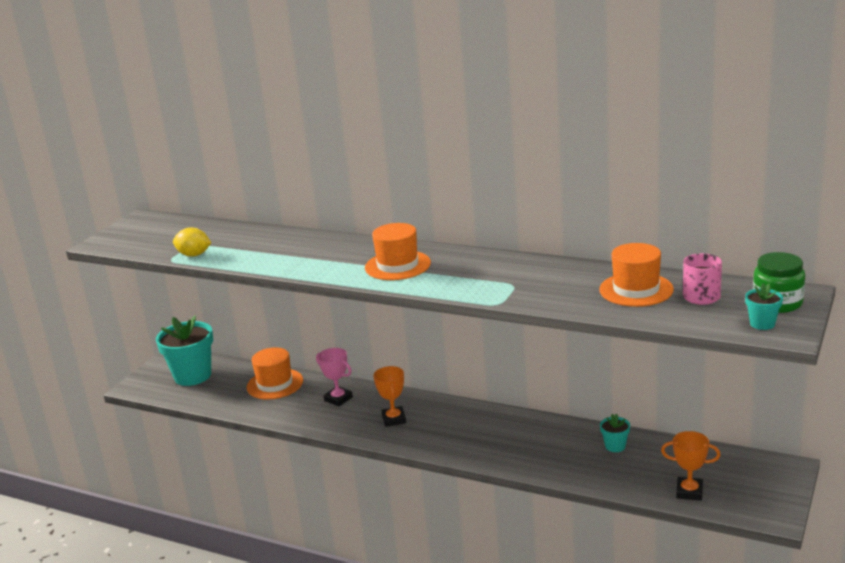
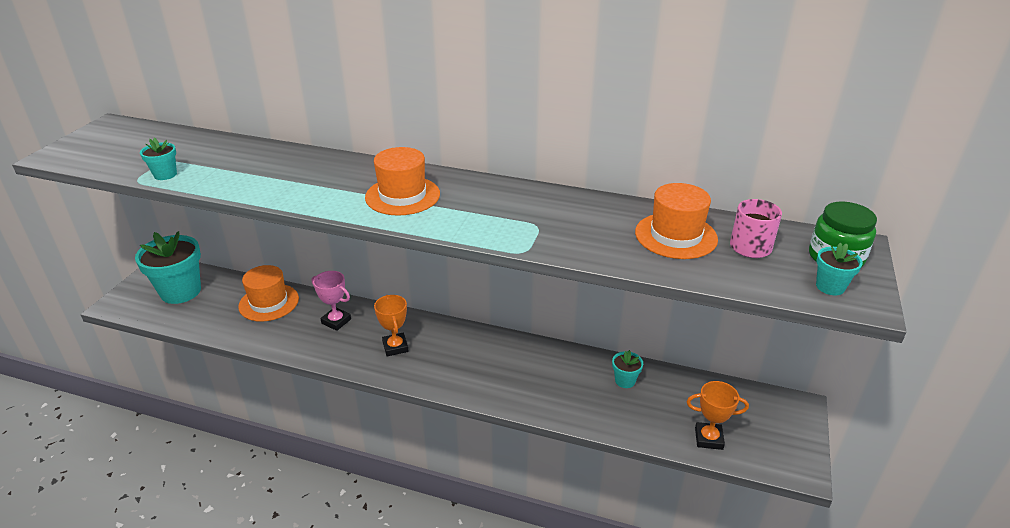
camera: 10 degrees left, 10 degrees up
yellow lemon [173,227,211,257] -> turquoise flower pot [140,138,177,180]

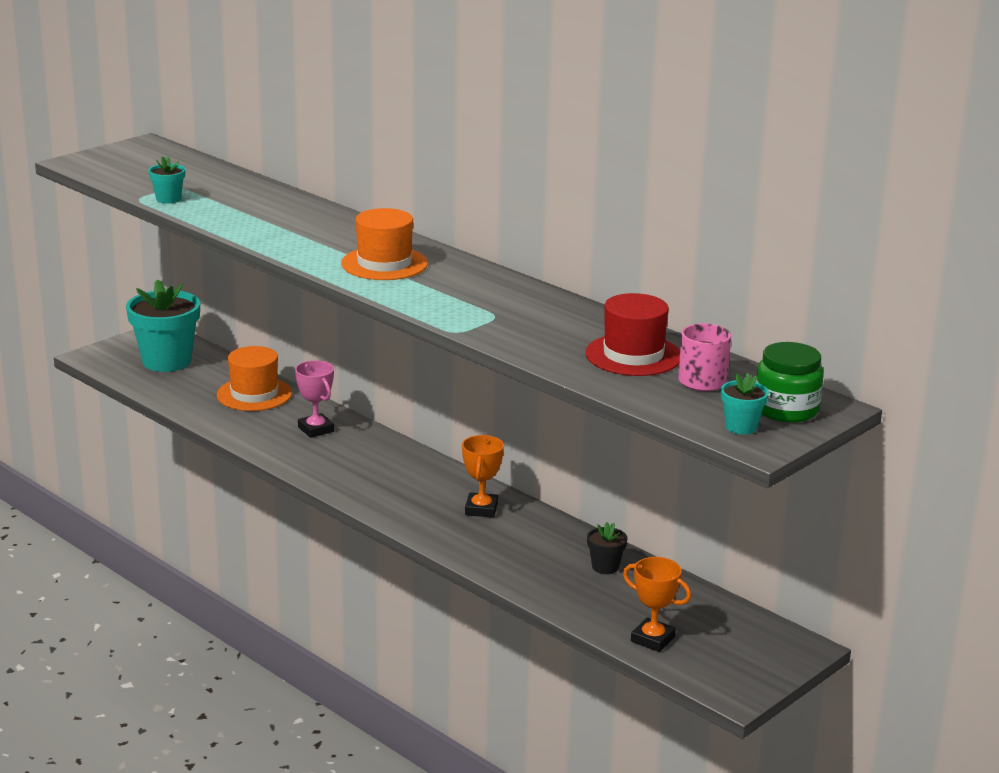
camera: 25 degrees right, 10 degrees down
orange trophy [374,295,409,356] -> orange trophy moved to [462,435,504,518]
turquoise flower pot [612,350,643,388] -> black flower pot [587,522,627,574]
orange hat [635,183,718,259] -> red hat [585,293,680,376]

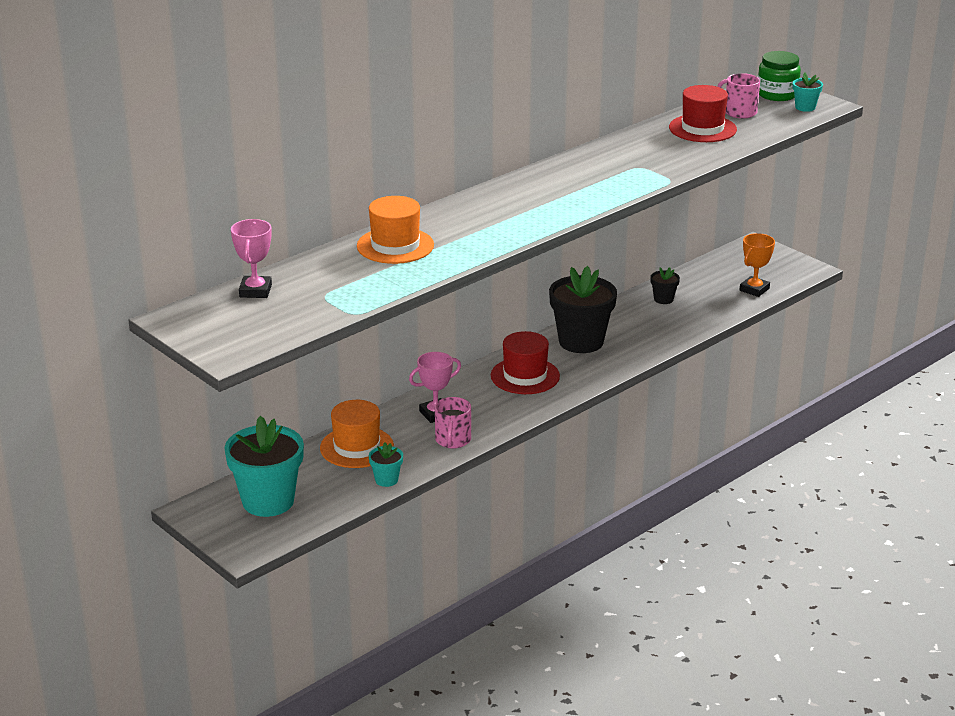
camera: 85 degrees left, 5 degrees up
turquoise flower pot [148,156,185,204] -> turquoise flower pot moved to [369,443,403,487]
orange hat [341,208,428,280] -> orange hat moved to [357,196,434,264]
orange trophy [462,435,504,518] -> black flower pot [549,266,617,353]
none -> pink trophy [231,219,272,298]
none -> pink mug [435,397,471,449]
none -> red hat [491,331,560,394]

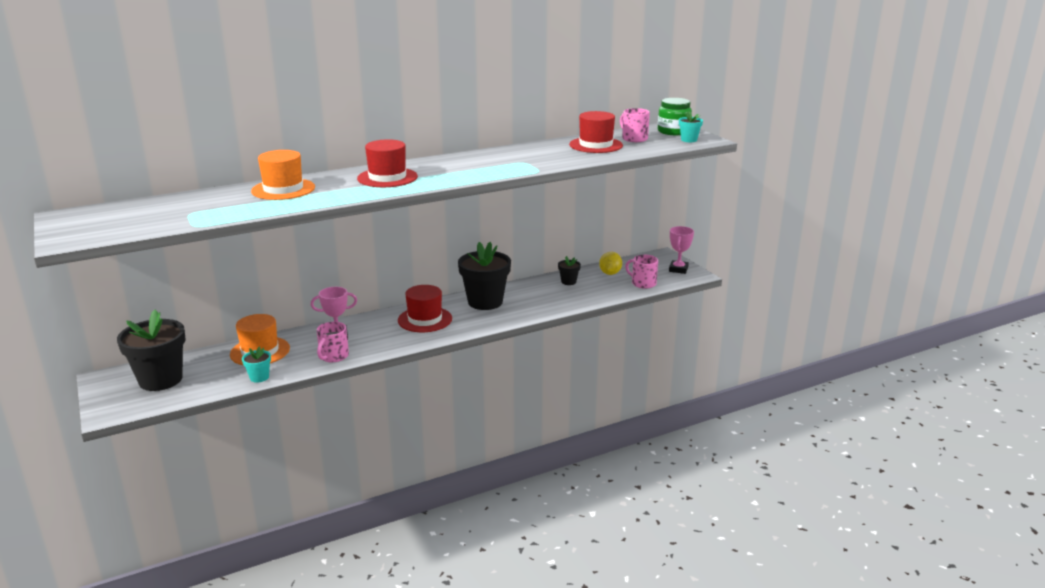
camera: 15 degrees right, 5 degrees down
turquoise flower pot [224,416,304,517] -> black flower pot [117,310,186,391]
pink trophy [231,219,272,298] -> pink trophy moved to [669,226,694,274]
orange trophy [740,233,775,297] -> pink mug [625,255,658,289]
none -> red hat [357,139,418,187]
none -> yellow lemon [599,252,622,275]

